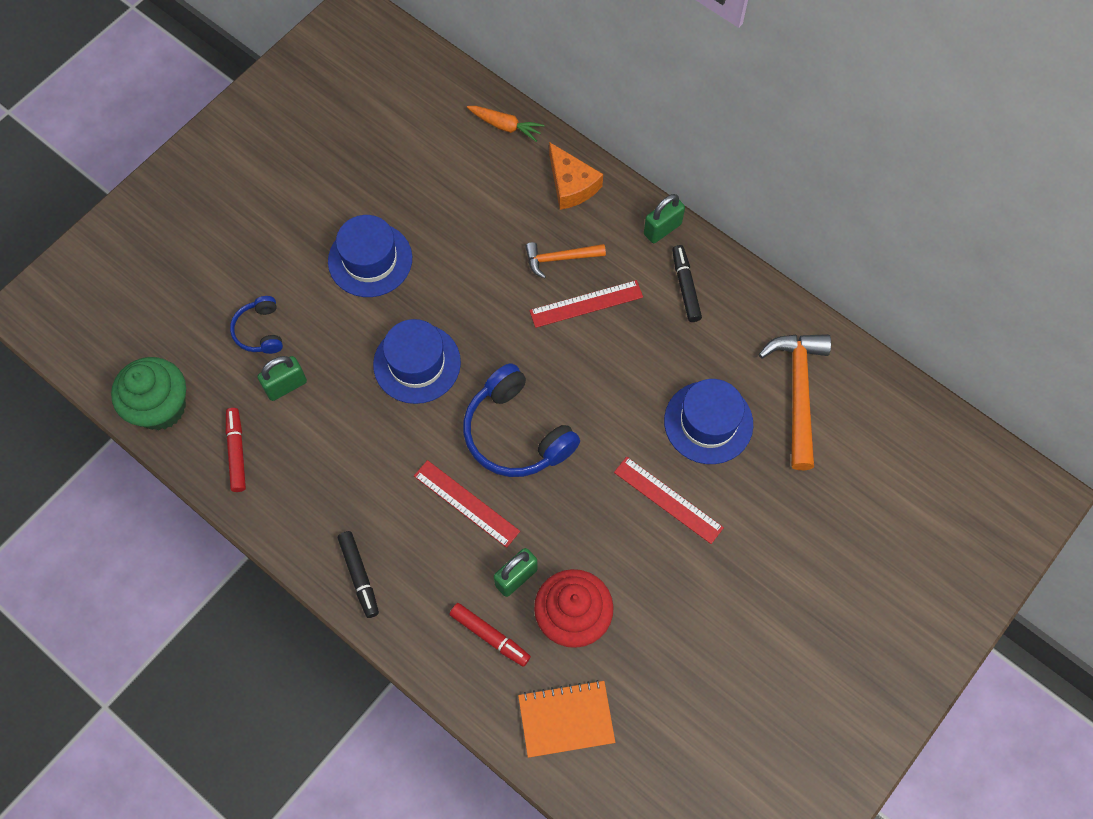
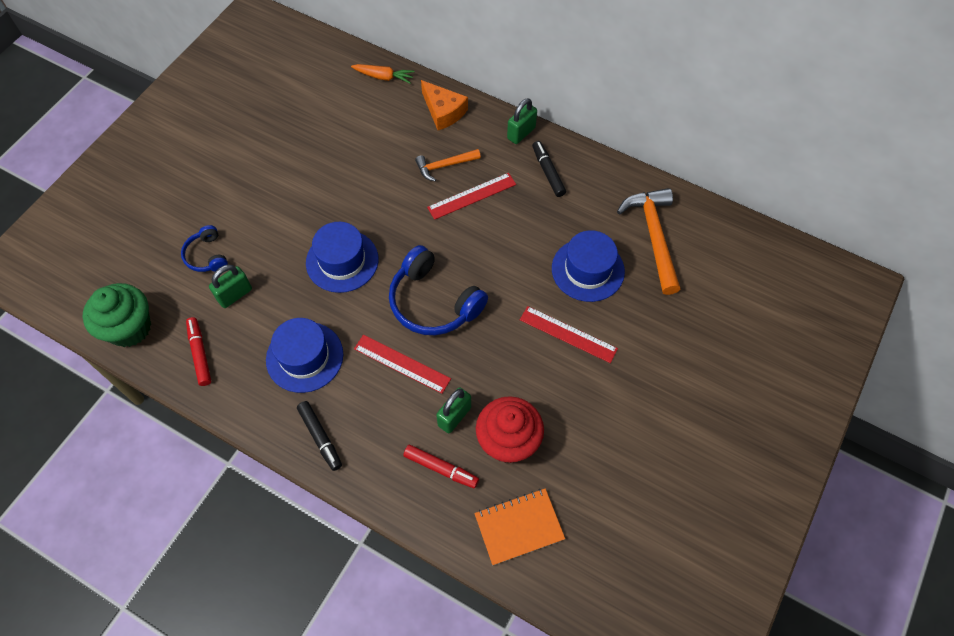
camera: 10 degrees left, 5 degrees down
blue hat [328,215,412,297] -> blue hat moved to [266,318,343,393]

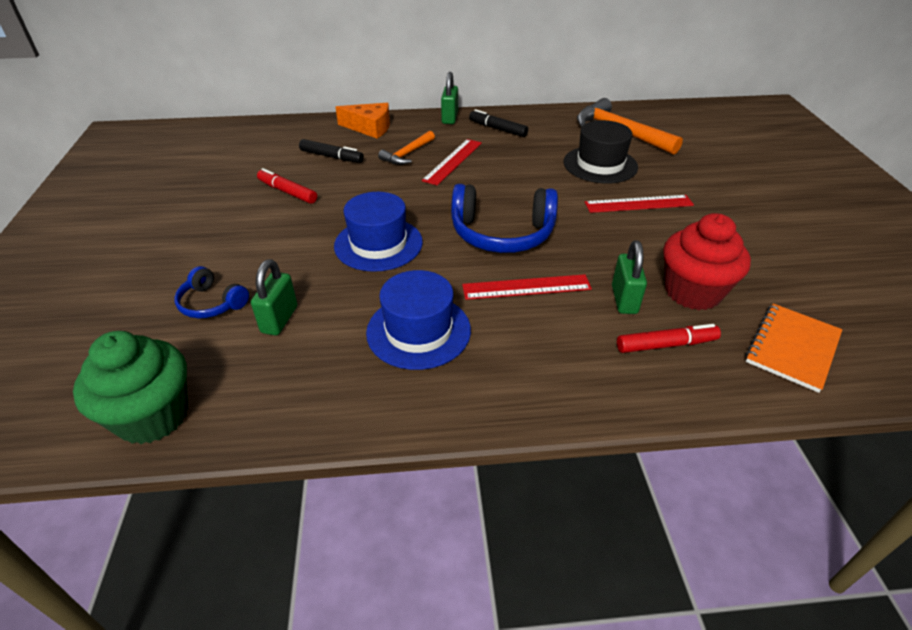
camera: 35 degrees left, 20 degrees down
red marker [186,317,212,386] -> red marker moved to [257,168,317,204]
black marker [297,401,342,471] -> black marker moved to [299,139,364,163]
orange carrot [351,64,415,84] -> none
blue hat [552,230,625,302] -> black hat [564,120,638,184]

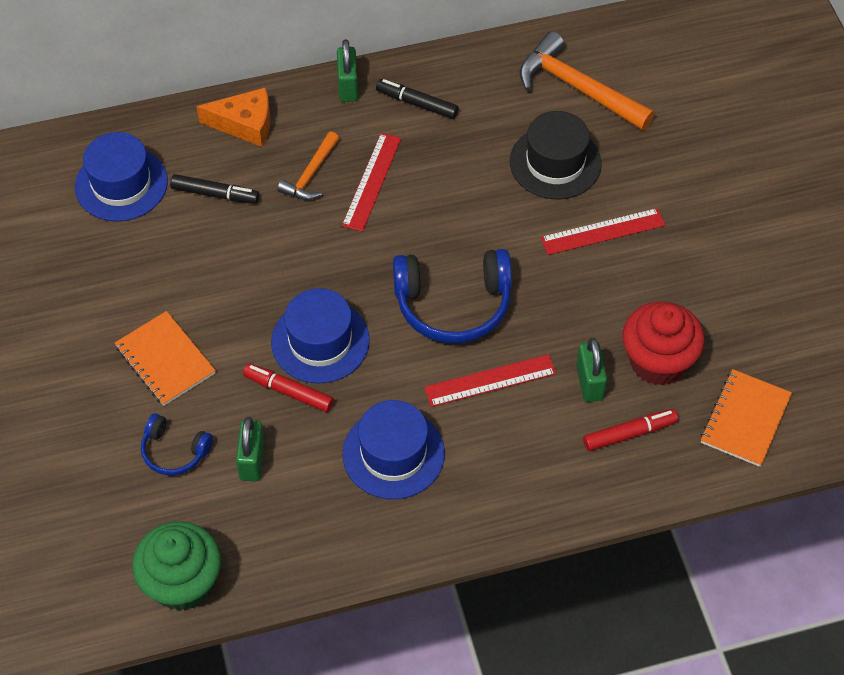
camera: 10 degrees left, 15 degrees up
red marker [257,168,317,204] -> red marker moved to [243,363,334,412]
none -> blue hat [75,132,168,222]
none -> orange notebook [115,311,216,406]

